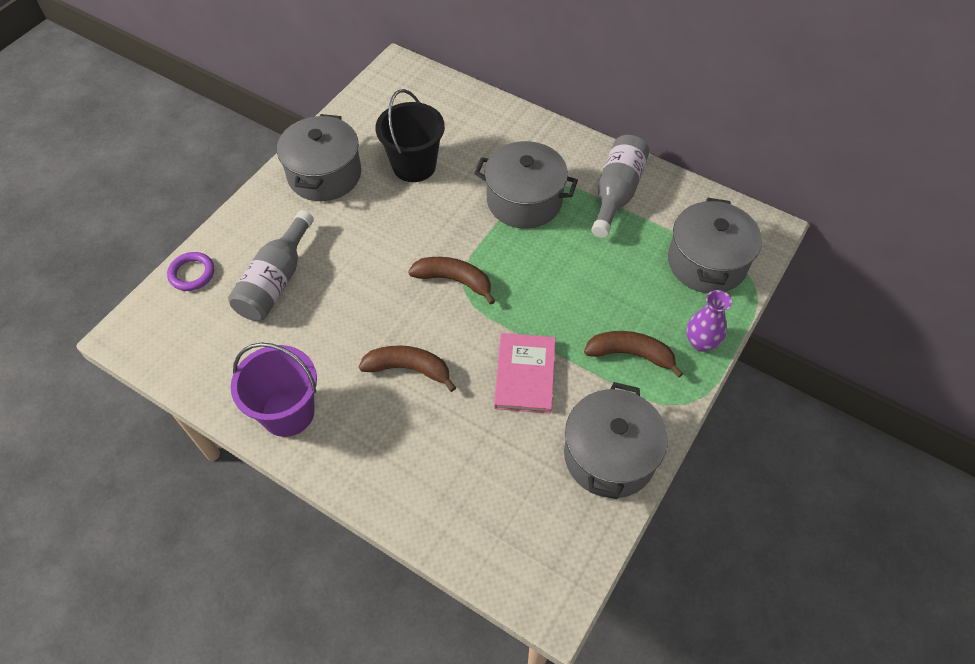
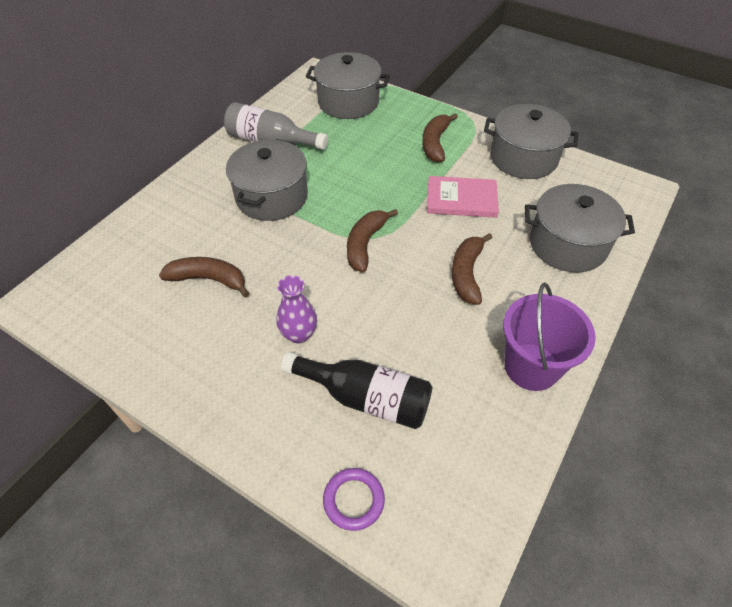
camera: 90 degrees left, 5 degrees down
grey bottle [228,210,314,321] -> black bottle [281,352,432,429]
grey pot [277,114,361,201] -> grey pot moved to [525,184,635,273]
black bucket [376,89,445,182] -> brown banana [159,257,249,297]
purple vase [686,290,732,352] -> purple vase moved to [276,275,317,343]

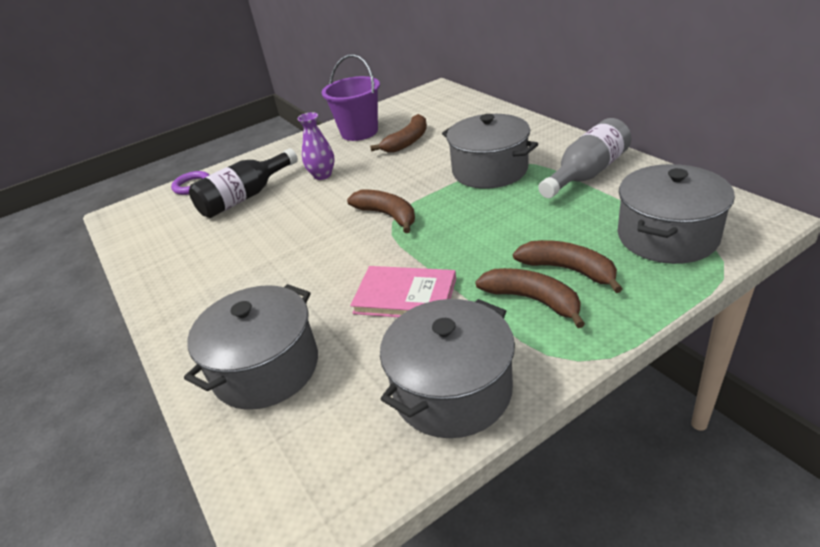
camera: 120 degrees right, 15 degrees down
pink book [427,176,499,218] -> pink book turned 75 degrees clockwise [350,266,456,317]
brown banana [452,233,492,305] -> brown banana moved to [513,240,623,293]
purple bucket [503,283,596,391] -> purple bucket moved to [322,54,380,141]

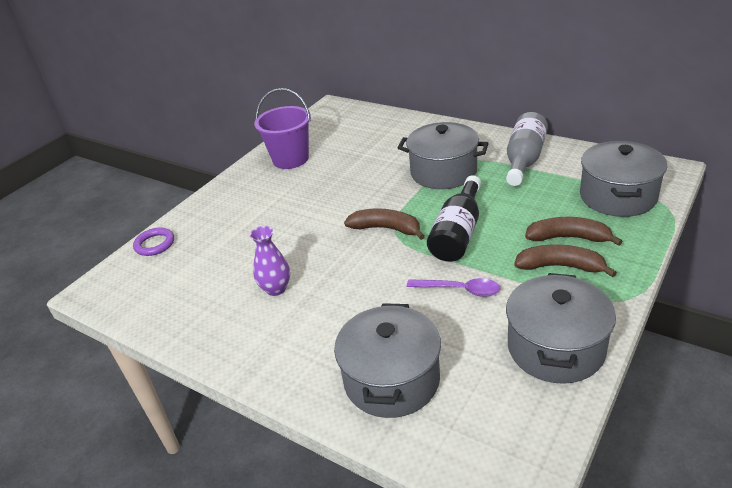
camera: 25 degrees left, 0 degrees up
black bottle [189,148,298,218] -> black bottle moved to [427,175,481,262]
purple vase [297,112,335,180] -> purple vase moved to [250,226,290,296]
pink book [350,266,456,317] -> purple spoon [407,278,500,297]
brown banana [370,114,427,153] -> none

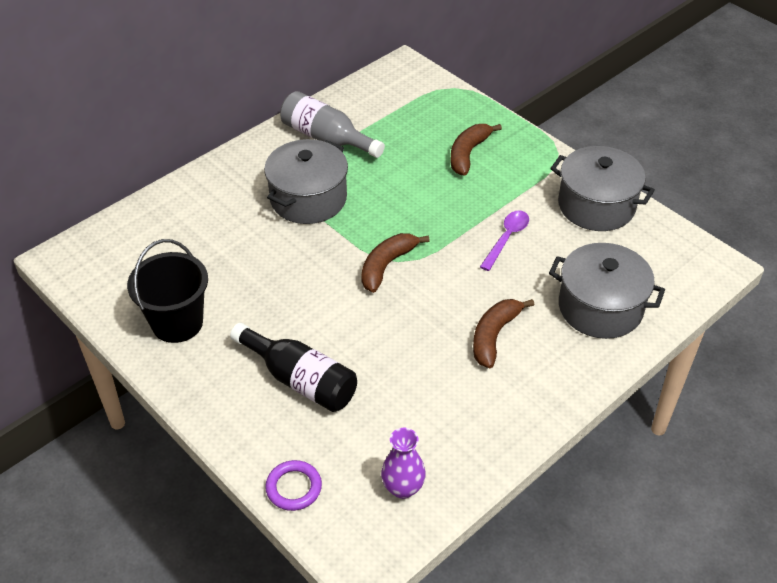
camera: 80 degrees left, 10 degrees up
purple vase [250,226,290,296] -> purple vase moved to [381,428,426,499]
purple bucket [254,88,311,169] -> black bucket [127,239,208,343]
black bottle [427,175,481,262] -> black bottle moved to [230,323,357,412]
brown banana [514,244,617,277] -> brown banana moved to [473,299,534,368]
grey pot [580,141,667,217] -> none

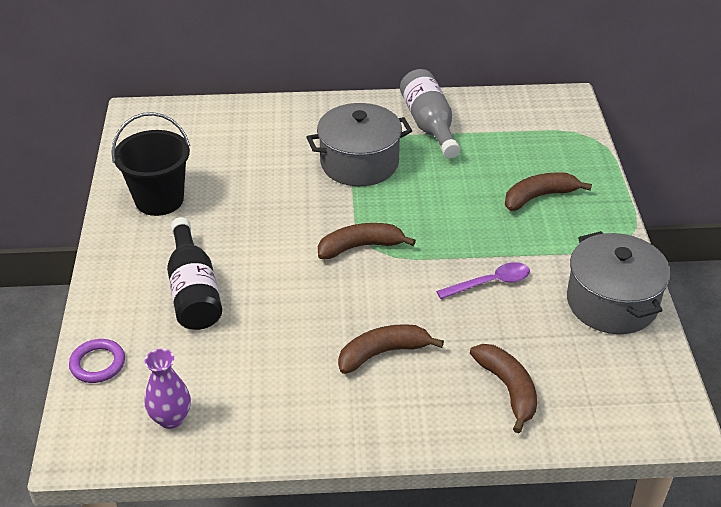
camera: 40 degrees right, 5 degrees down
grey pot [549,243,665,339] -> brown banana [470,344,537,433]

